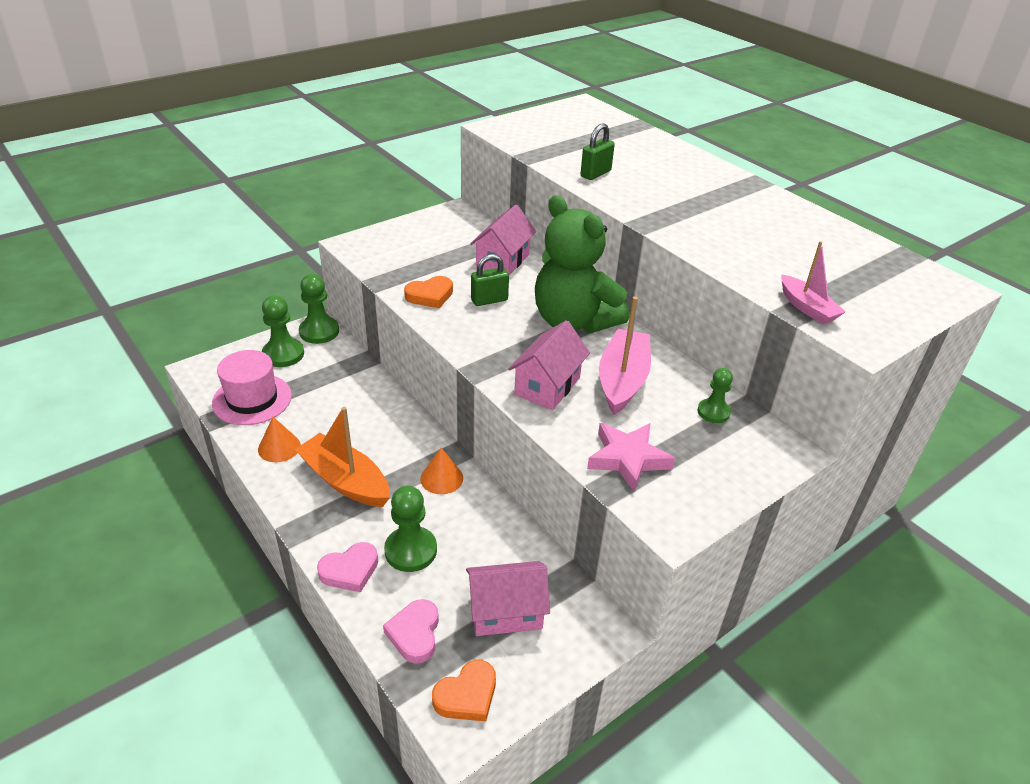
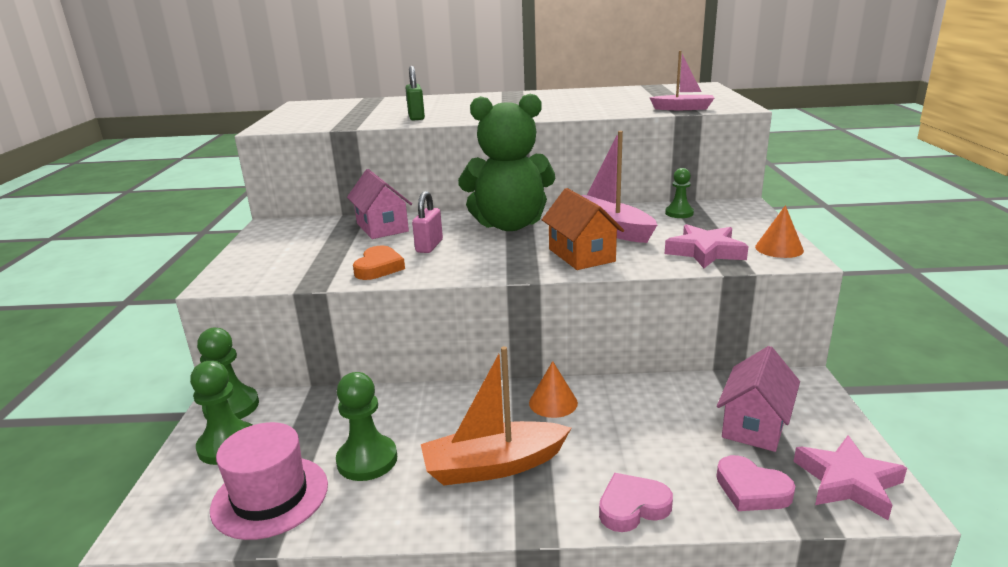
camera: 50 degrees left, 15 degrees down
orange cone [258,417,301,462] -> orange cone moved to [755,205,804,258]
pink heart [317,542,378,592] -> pink heart turned 120 degrees counterclockwise [599,473,673,532]
green pawn [384,486,437,572] -> green pawn moved to [336,372,397,481]
orange heart [432,660,496,722] -> pink star [793,436,907,520]
green padlock [471,254,509,306] -> pink padlock [412,191,443,253]
pink house [508,320,590,410] -> orange house [542,188,624,270]

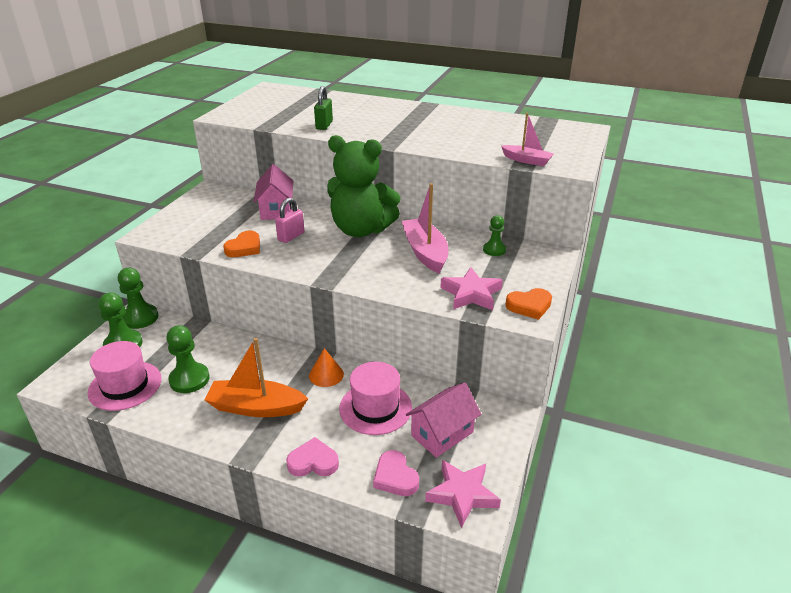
camera: 20 degrees right, 10 degrees up
orange house [542,188,624,270] -> none
orange cone [755,205,804,258] -> orange heart [505,288,552,320]
none -> pink hat [339,362,412,435]

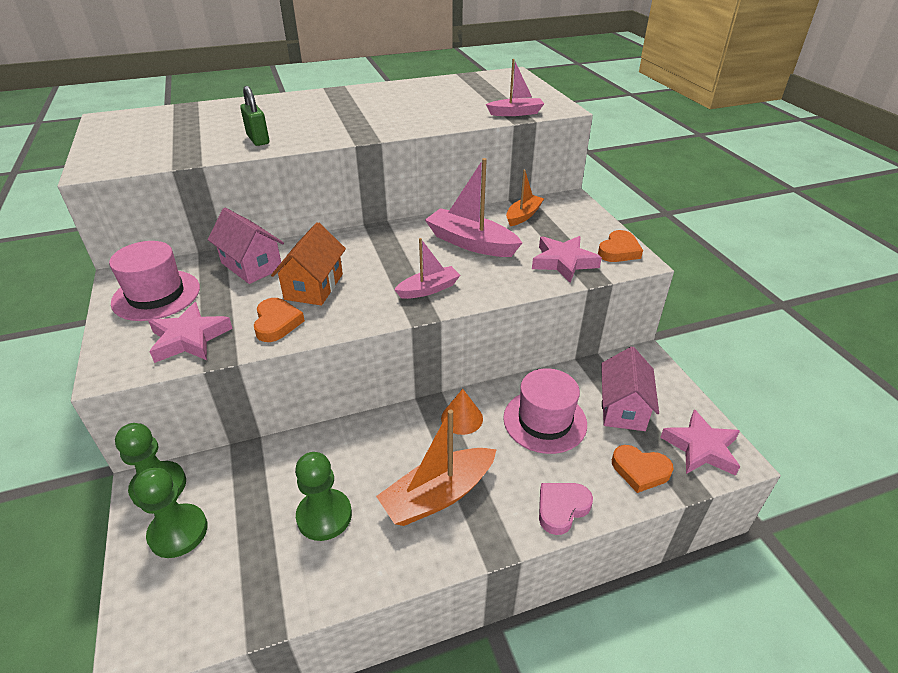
camera: 40 degrees left, 5 degrees up
pink hat [88,341,162,411] -> pink hat moved to [109,241,200,321]
pink padlock [275,198,304,243] -> orange house [271,222,346,305]
green teddy bear [327,135,401,237] -> none
pink heart [373,450,419,496] -> orange heart [612,445,674,493]
green pawn [483,215,506,256] -> orange boat [506,170,544,226]
none -> pink star [149,302,233,363]
none -> pink boat [394,238,460,299]

